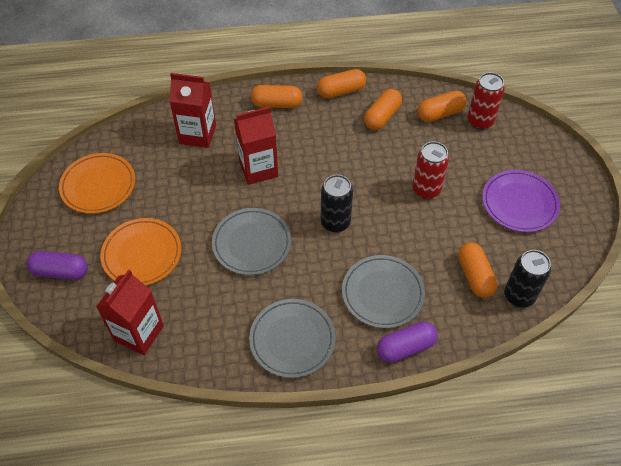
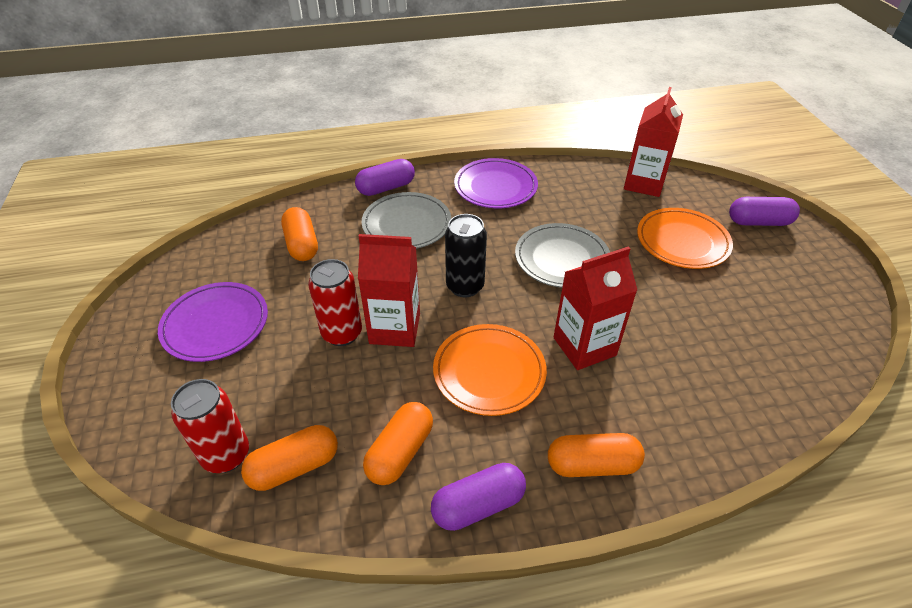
camera: 175 degrees right, 10 degrees down
orange plate [59,153,135,214] -> orange plate moved to [433,324,547,416]
red carton [169,73,216,148] -> red carton moved to [358,234,420,347]
grey plate [249,299,336,378] -> purple plate [454,158,538,208]
orange capsule [317,69,366,98] -> purple capsule [431,463,526,531]
black can [504,250,551,308] -> none

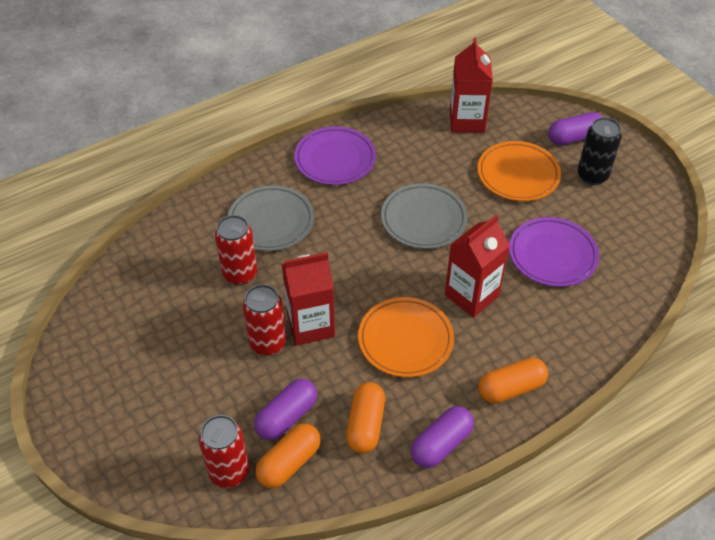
camera: 20 degrees left, 5 degrees up
purple plate [158,282,268,362] -> purple plate moved to [509,217,599,287]
orange capsule [281,207,318,261] -> none
purple capsule [355,159,415,196] -> purple capsule moved to [254,379,317,440]
black can [445,214,487,297] -> black can moved to [577,117,622,185]
none -> red can [215,215,257,285]

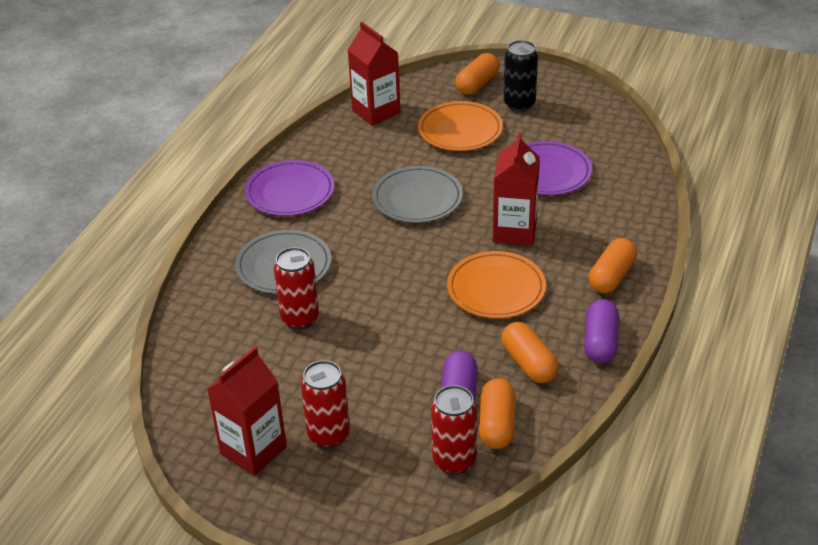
camera: 35 degrees left, 10 degrees down
red can [243,284,286,356] -> red can moved to [301,360,350,448]
red carton [282,252,335,346] -> red carton moved to [207,346,287,476]
purple capsule [549,112,603,145] -> orange capsule [455,53,499,95]

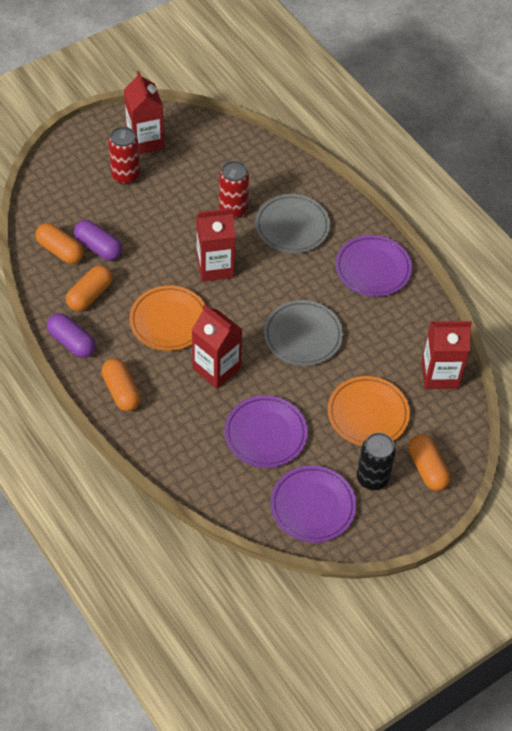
camera: 120 degrees right, 15 degrees up
red can [431,385,477,475] -> none
orange capsule [501,322,559,383] -> orange capsule turned 60 degrees counterclockwise [66,265,113,311]
none -> red carton [196,208,235,282]
none -> purple plate [270,465,356,543]

